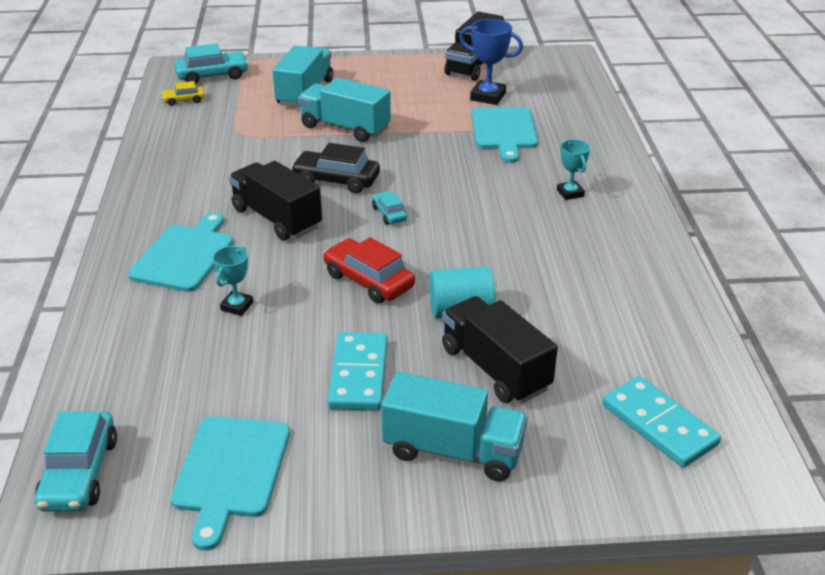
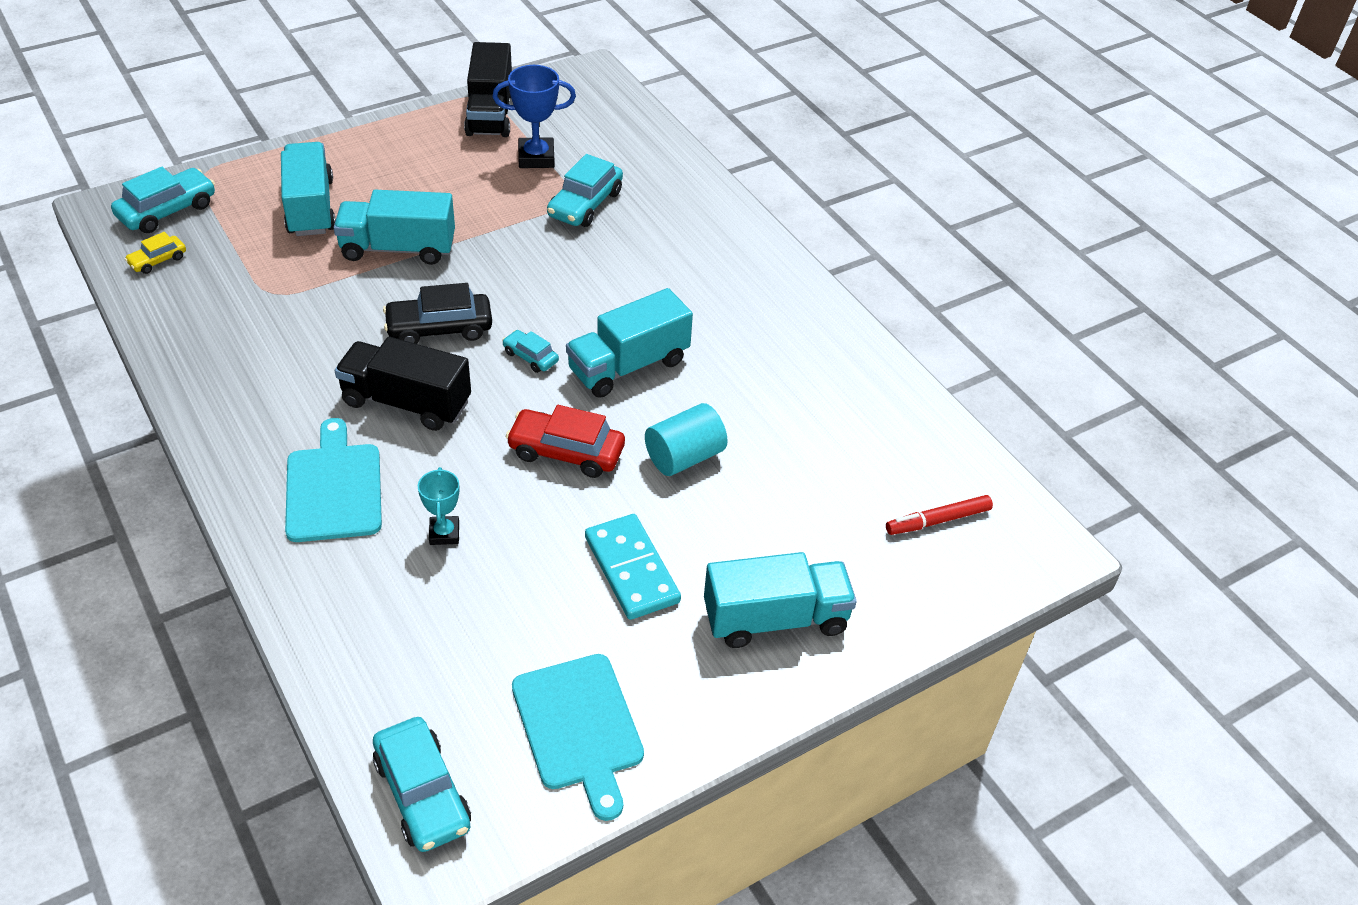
camera: 30 degrees left, 10 degrees up
black truck [442,296,558,403] -> none
turquoise cutting board [472,107,538,163] -> turquoise car [547,154,623,227]
turquoise trophy [557,139,590,200] -> none
turquoise domino [603,376,721,467] -> red marker [886,495,993,535]
none -> turquoise truck [566,288,693,398]

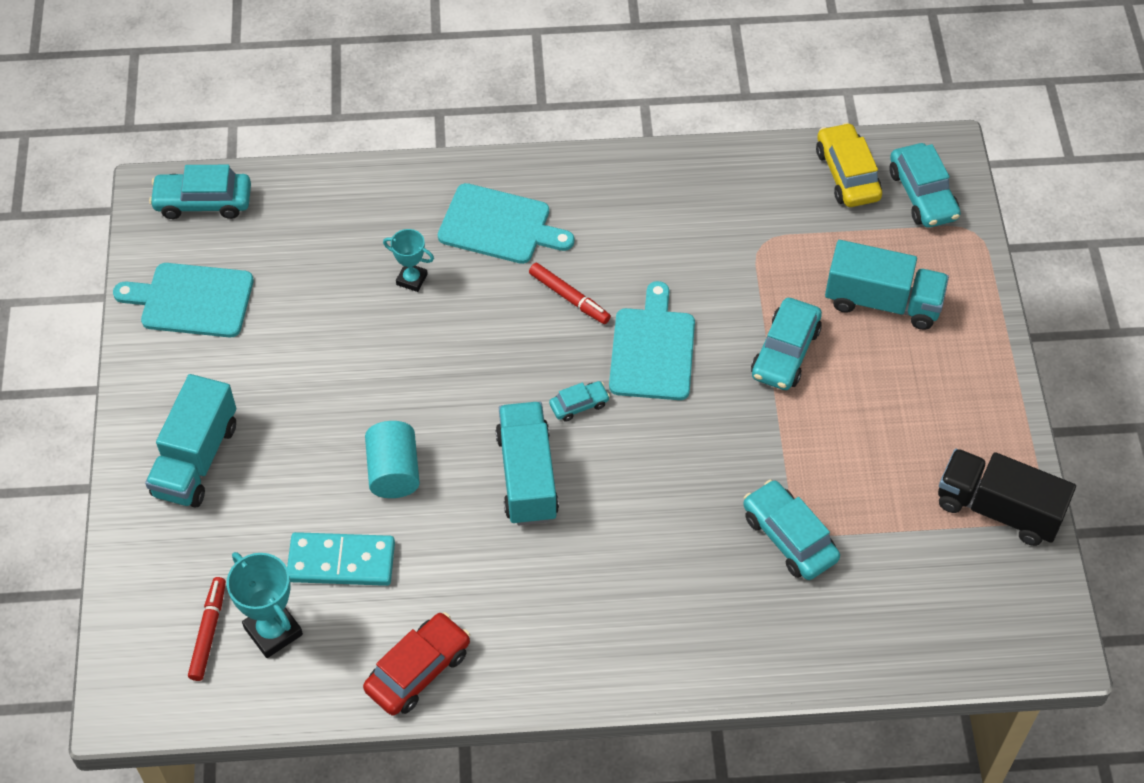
camera: 120 degrees right, 10 degrees up
yellow car [125,232,186,274] -> yellow car [816,123,882,207], size x1.79
turquoise truck [334,190,455,265] -> turquoise car [751,298,822,390]
black truck [335,337,471,431] -> red marker [529,263,611,324]
black car [383,283,492,344] -> turquoise cutting board [609,281,695,400]
blue trophy [492,65,576,168] -> none
red car [506,405,625,478] -> red car moved to [363,612,470,716]
turquoise domino [585,514,681,620] -> turquoise domino moved to [287,532,395,586]
none -> turquoise trophy [227,552,303,658]

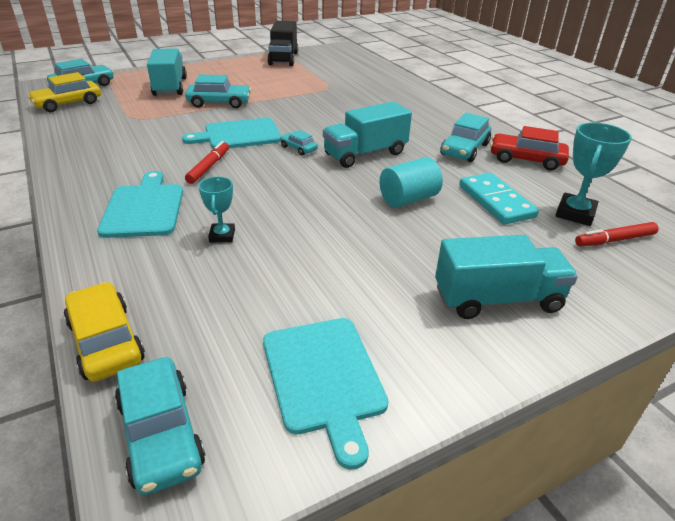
camera: 115 degrees left, 20 degrees down
turquoise car [743,480,840,580] -> turquoise car moved to [440,113,491,162]
none -> yellow car [63,282,145,382]

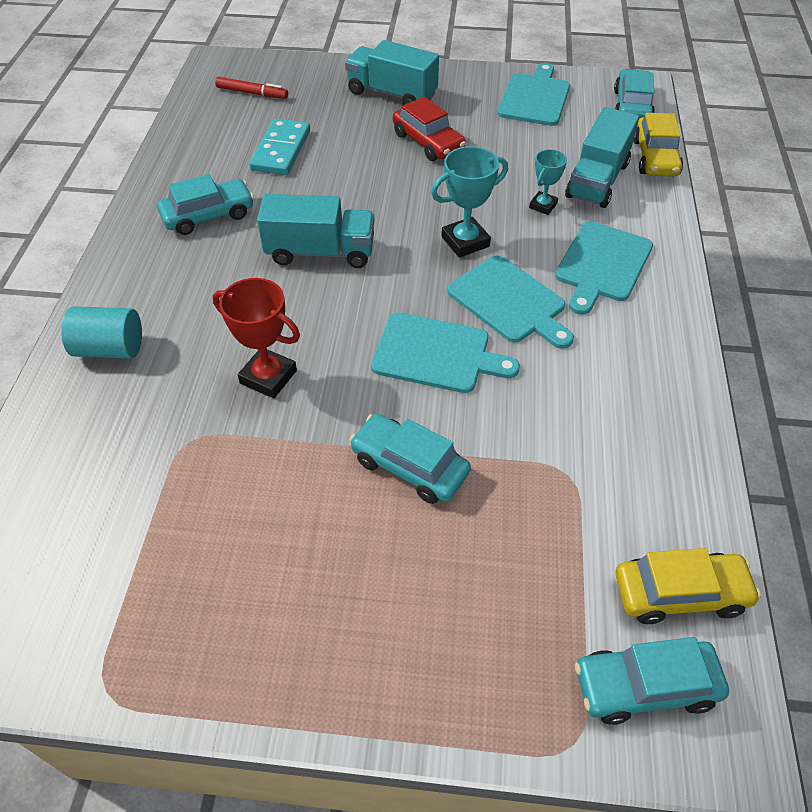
camera: 145 degrees left, 15 degrees up
turquoise truck [147,48,187,96] -> turquoise truck moved to [565,107,639,208]
red marker [185,141,229,184] -> turquoise cutting board [447,255,574,349]
black truck [267,20,298,66] -> none
turquoise car [280,130,318,155] -> none
turquoise cylinder [379,157,443,208] -> turquoise cylinder moved to [61,306,142,359]
red car [490,126,569,170] -> red car moved to [393,97,466,161]
turquoise trophy [555,122,632,226] -> turquoise trophy moved to [431,146,508,258]
none -> red trophy [213,278,300,398]

